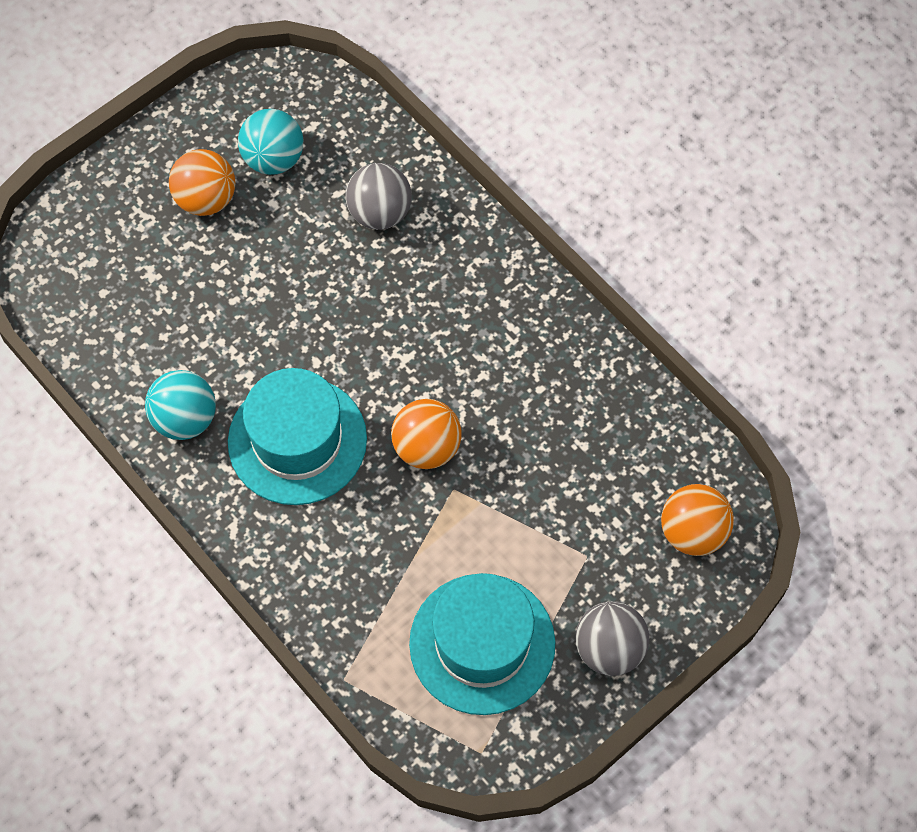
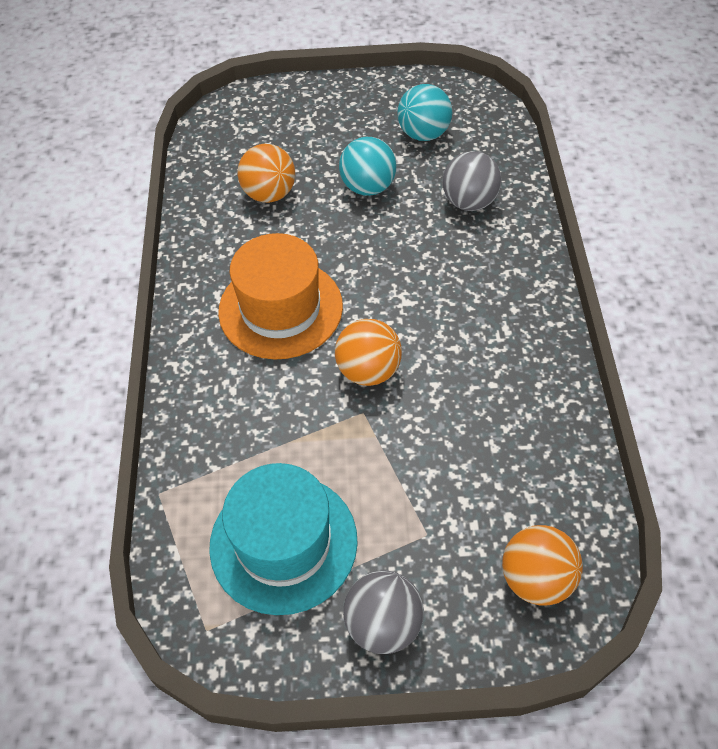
camera: 40 degrees right, 10 degrees down
turquoise ball [145,370,216,440] -> turquoise ball moved to [339,137,397,196]
orange ball [169,149,235,216] -> orange ball moved to [238,144,295,203]
turquoise hat [228,368,367,505] -> orange hat [218,233,343,360]

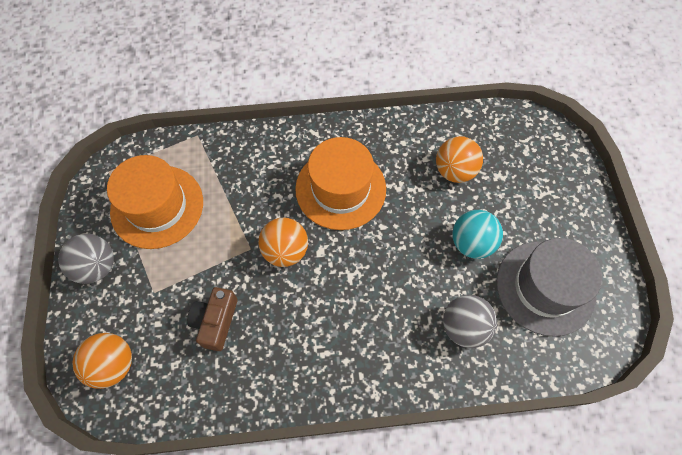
camera: 85 degrees right, 10 degrees up
turquoise hat [209,463,358,615] -> orange hat [107,155,203,249]
turquoise ball [397,84,452,141] -> grey hat [497,238,602,337]
none -> brown camera [187,287,238,351]

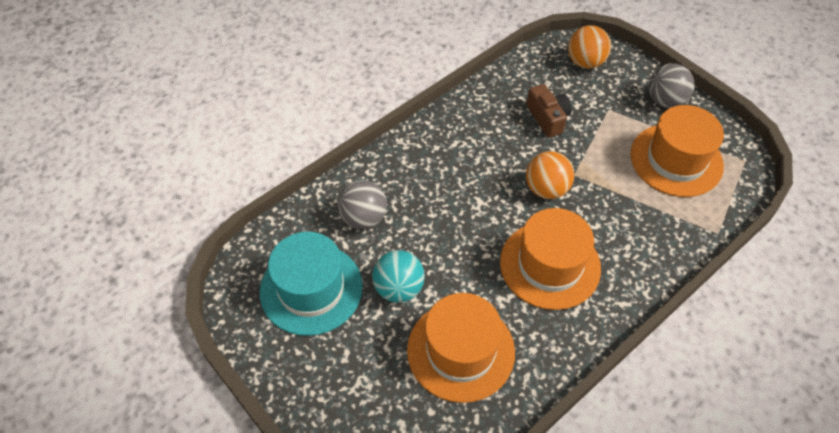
camera: 145 degrees right, 10 degrees down
orange ball [436,136,483,183] -> orange hat [407,293,515,403]
grey hat [497,238,602,337] -> turquoise hat [260,232,363,336]

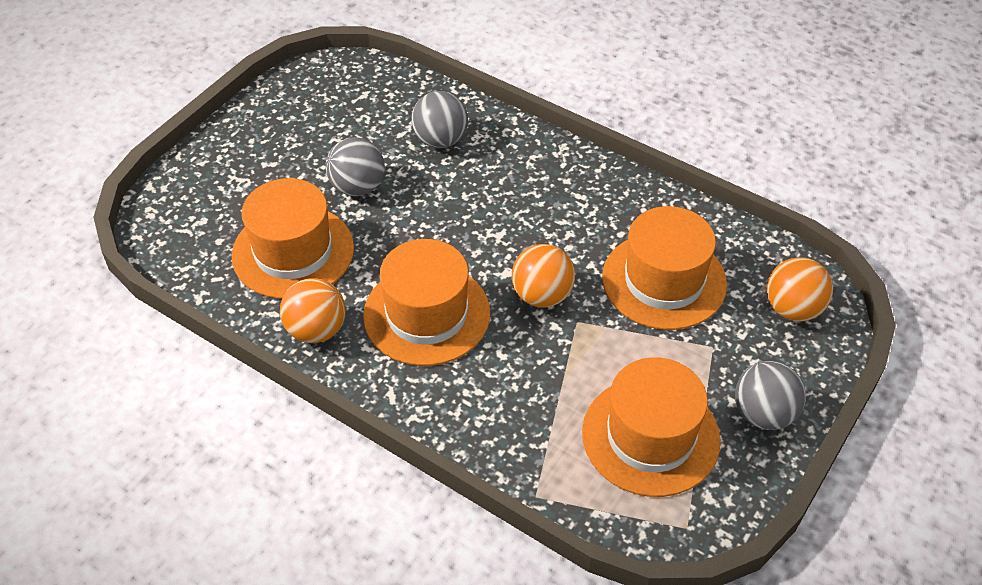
camera: 75 degrees right, 5 degrees down
turquoise hat [260,232,363,336] -> none
turquoise ball [372,250,425,303] -> grey ball [326,137,385,196]
brown camera [526,84,572,138] -> orange hat [602,206,727,330]
none -> orange ball [280,278,346,343]

